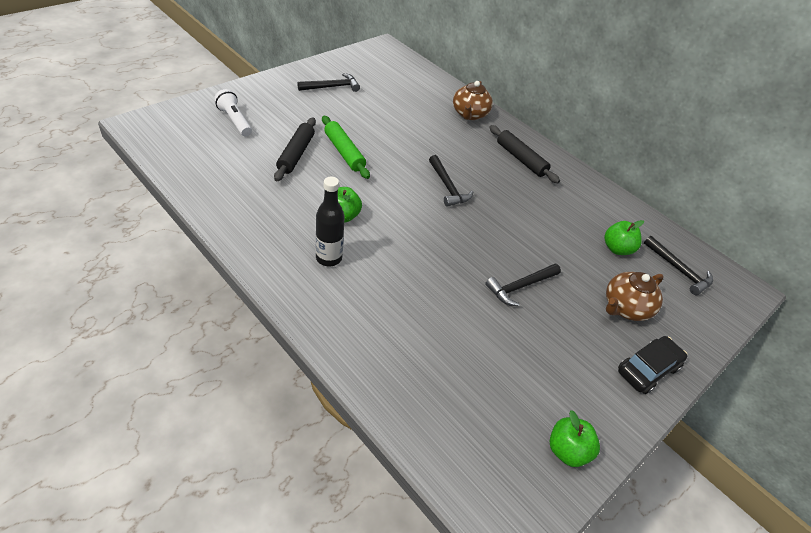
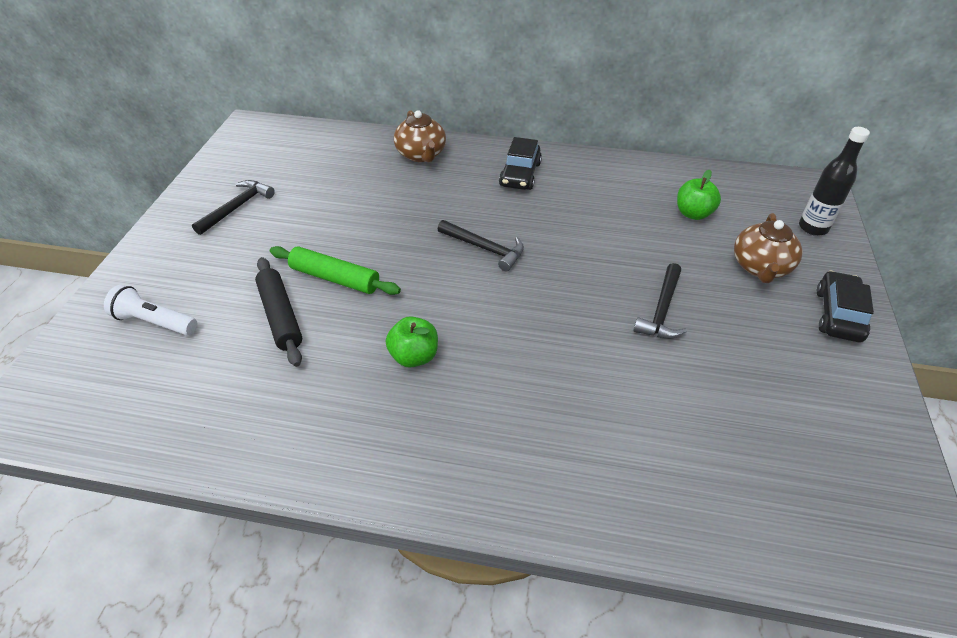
camera: 30 degrees left, 0 degrees up
black bottle [316,177,345,266] -> black bottle moved to [799,127,870,236]
black rolling pin [489,125,560,183] -> black car [499,137,542,190]
green apple [549,410,600,467] -> none
black hammer [644,236,713,295] -> none

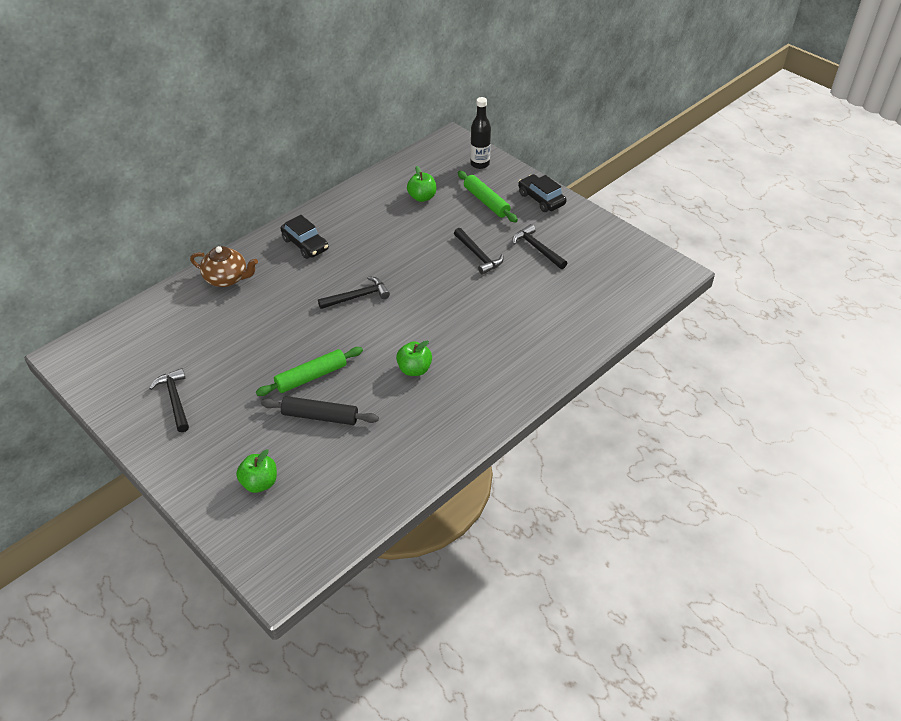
camera: 55 degrees left, 0 degrees up
white flashlight [104,285,197,335] -> green apple [236,449,277,493]
brown teapot [734,213,803,283] -> green rolling pin [458,171,518,222]
none -> black hammer [513,224,567,269]

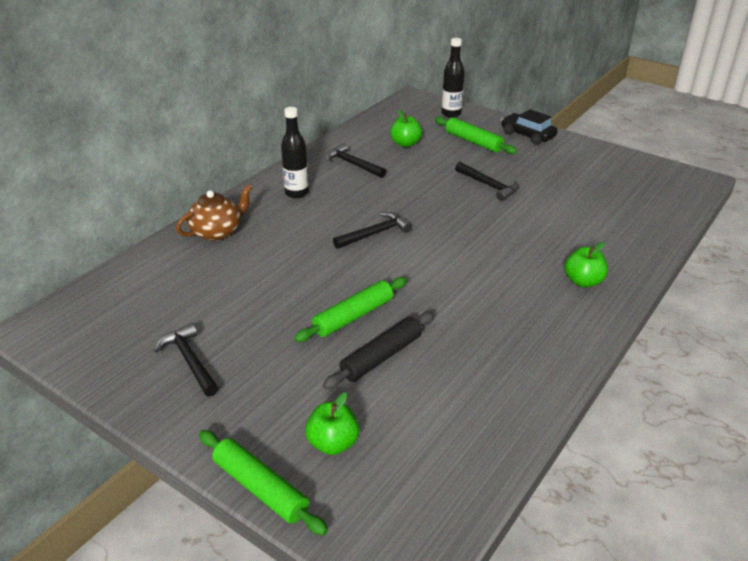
camera: 10 degrees left, 10 degrees down
brown teapot [190,246,258,287] -> brown teapot turned 45 degrees counterclockwise [176,184,253,241]
black rolling pin [261,396,379,425] -> black rolling pin turned 45 degrees counterclockwise [323,311,435,389]
black car [280,215,329,259] -> black bottle [281,107,309,198]
green apple [396,341,432,376] -> green apple moved to [564,242,608,287]
black hammer [513,224,567,269] -> black hammer moved to [326,143,386,178]
none -> green rolling pin [199,430,328,535]

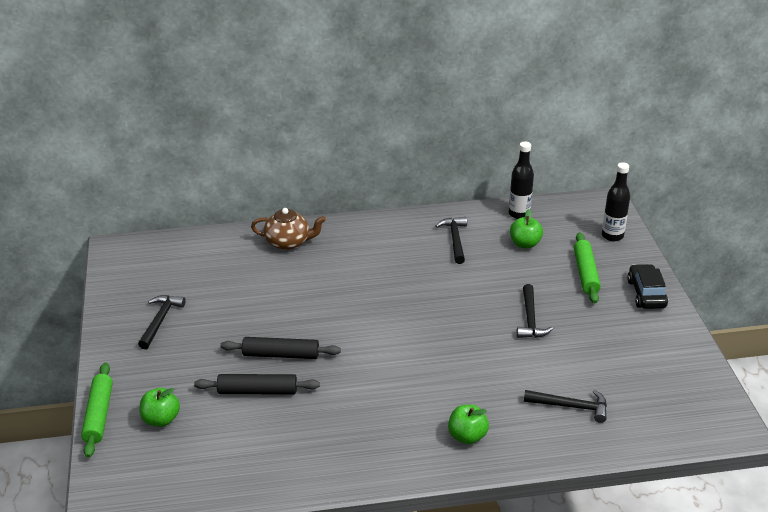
camera: 45 degrees right, 0 degrees up
black bottle [281,107,309,198] -> black bottle moved to [509,141,534,219]
green rolling pin [294,277,407,342] -> black rolling pin [220,337,341,359]
black hammer [333,212,412,249] -> black hammer moved to [524,390,607,423]

